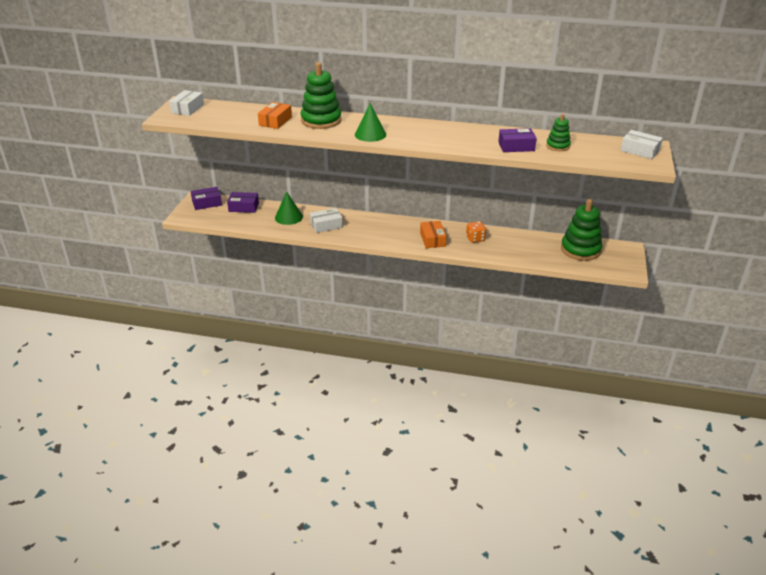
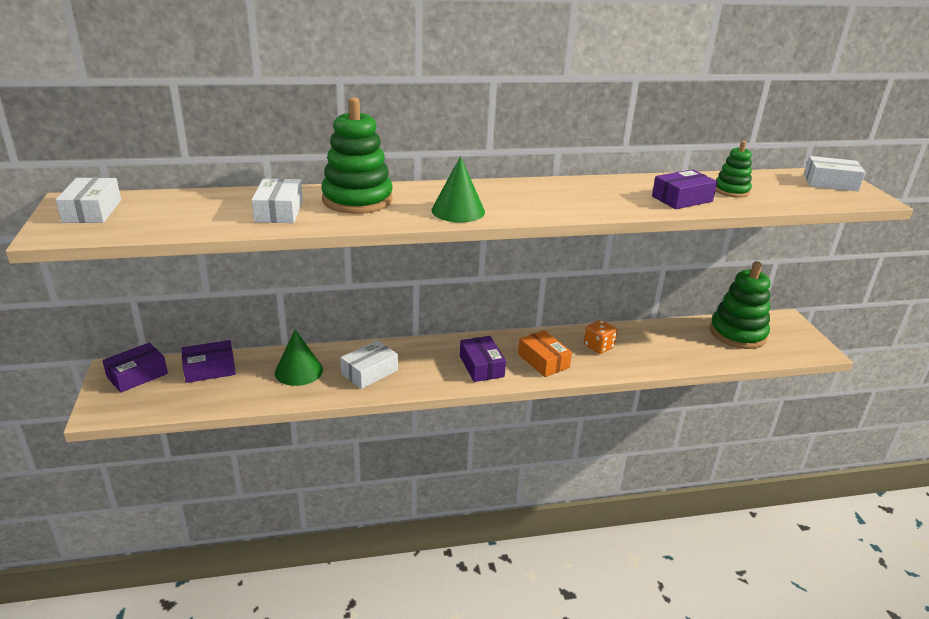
camera: 25 degrees left, 5 degrees down
orange box [258,102,292,129] -> white box [251,178,303,223]
none -> purple box [460,336,506,382]

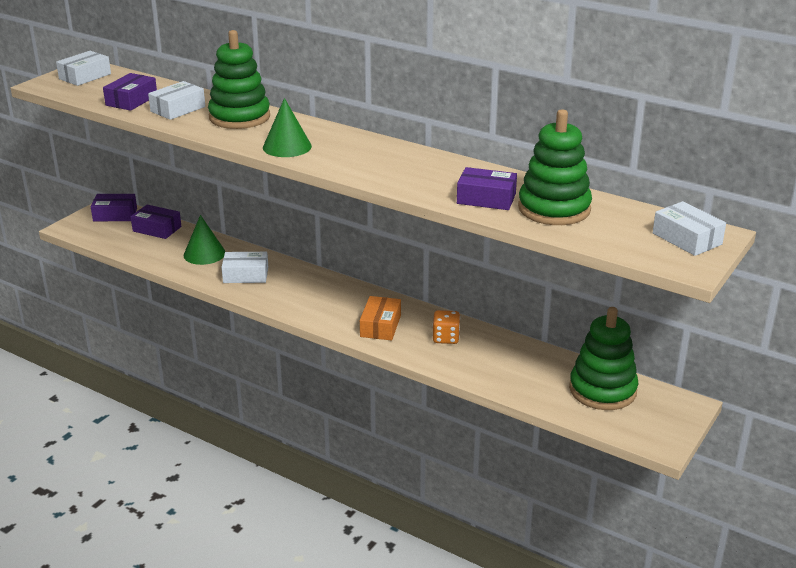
camera: 45 degrees right, 0 degrees up
purple box [460,336,506,382] -> purple box moved to [103,73,157,111]
green stacking toy [716,141,752,198] -> green stacking toy [518,110,592,225], size x1.83

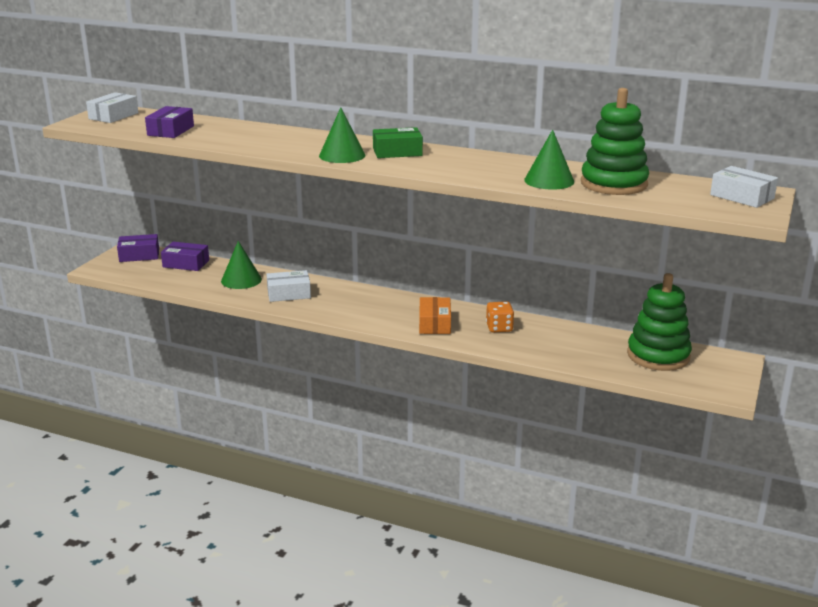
camera: 10 degrees left, 5 degrees down
white box [148,81,205,120] -> none
green stacking toy [208,30,270,129] -> none
purple box [457,167,517,210] -> green cone [524,130,574,190]
none -> green box [373,127,423,158]

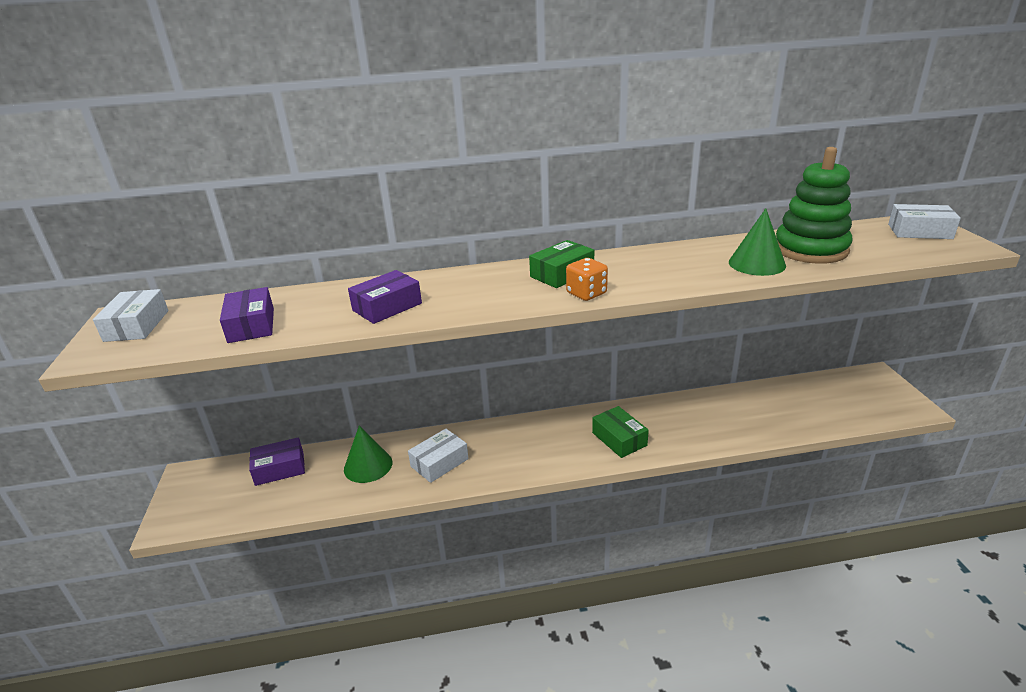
camera: 30 degrees left, 5 degrees up
purple box [117,234,159,262] -> purple box moved to [348,270,422,324]
green cone [319,107,365,163] -> none
orange box [419,297,451,334] -> green box [592,406,649,458]
orange dice [486,302,514,332] -> orange dice moved to [566,258,608,301]
green stacking toy [627,273,692,371] -> none

